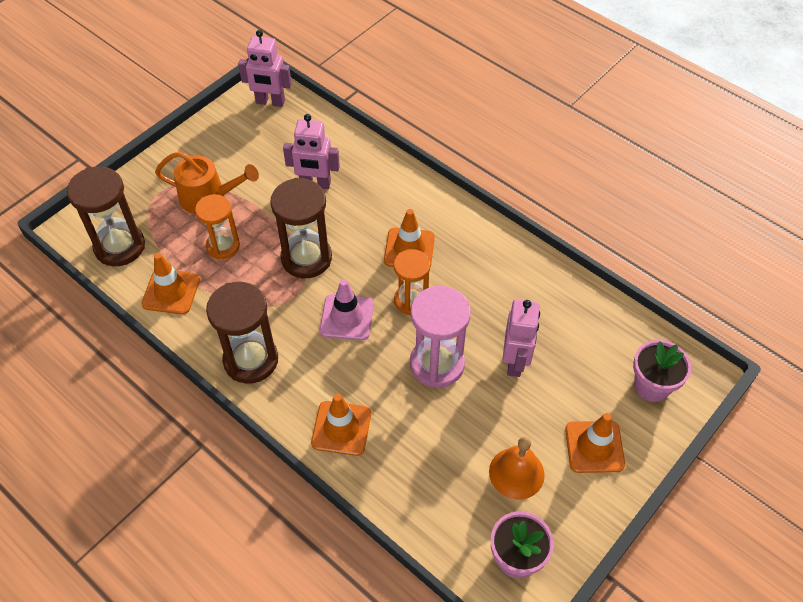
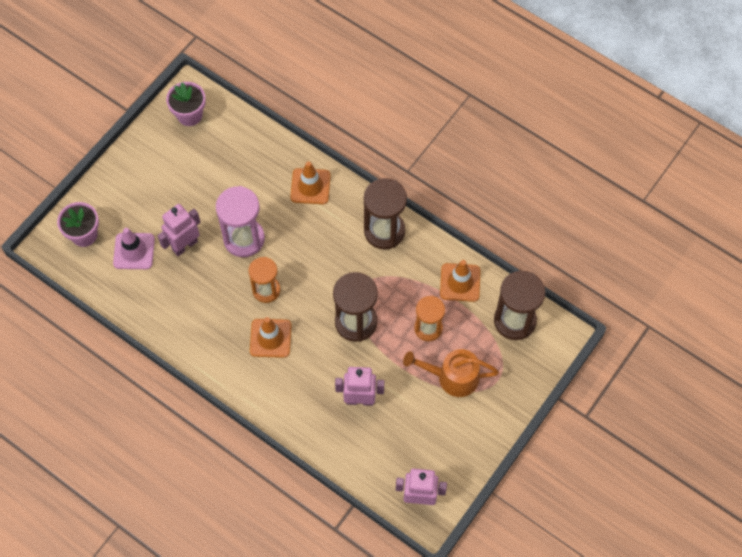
camera: 175 degrees right, 10 degrees up
pink traffic cone [320,279,374,340] -> pink traffic cone moved to [113,228,155,269]
orange bell [489,437,545,500] -> none
pink robot [503,299,540,377] -> pink robot turned 45 degrees clockwise [157,204,200,256]
orange traffic cone [565,413,625,473] -> none

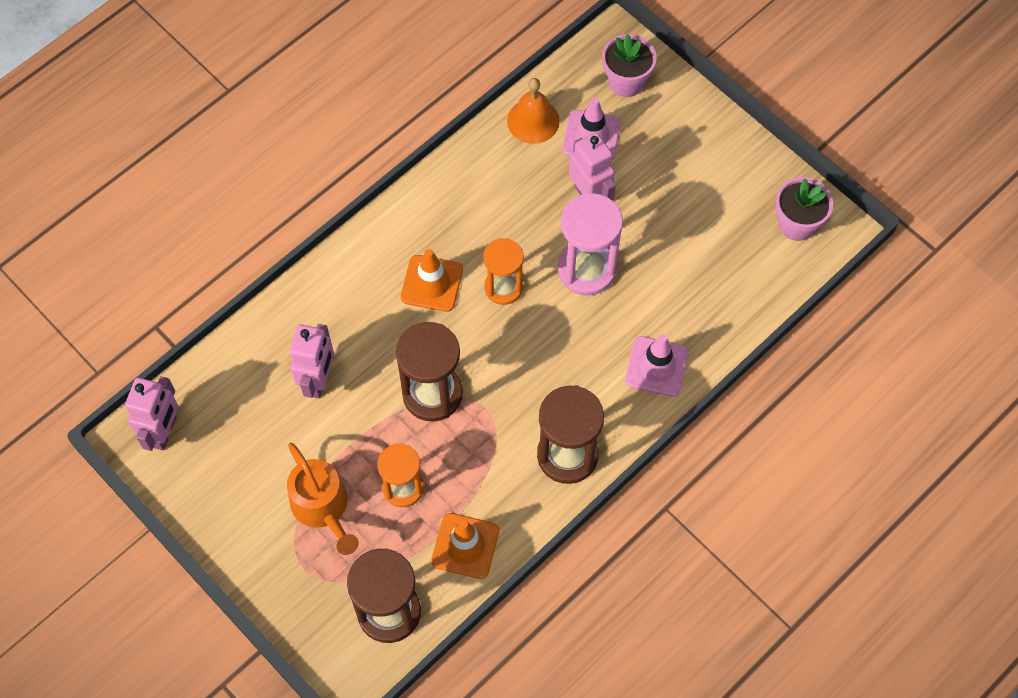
camera: 100 degrees right, 0 degrees up
orange traffic cone [290,161,331,204] -> pink traffic cone [625,334,689,396]
orange watering can [403,349,499,397] -> orange watering can turned 135 degrees clockwise [287,443,359,555]
none -> orange bell [507,78,560,144]

